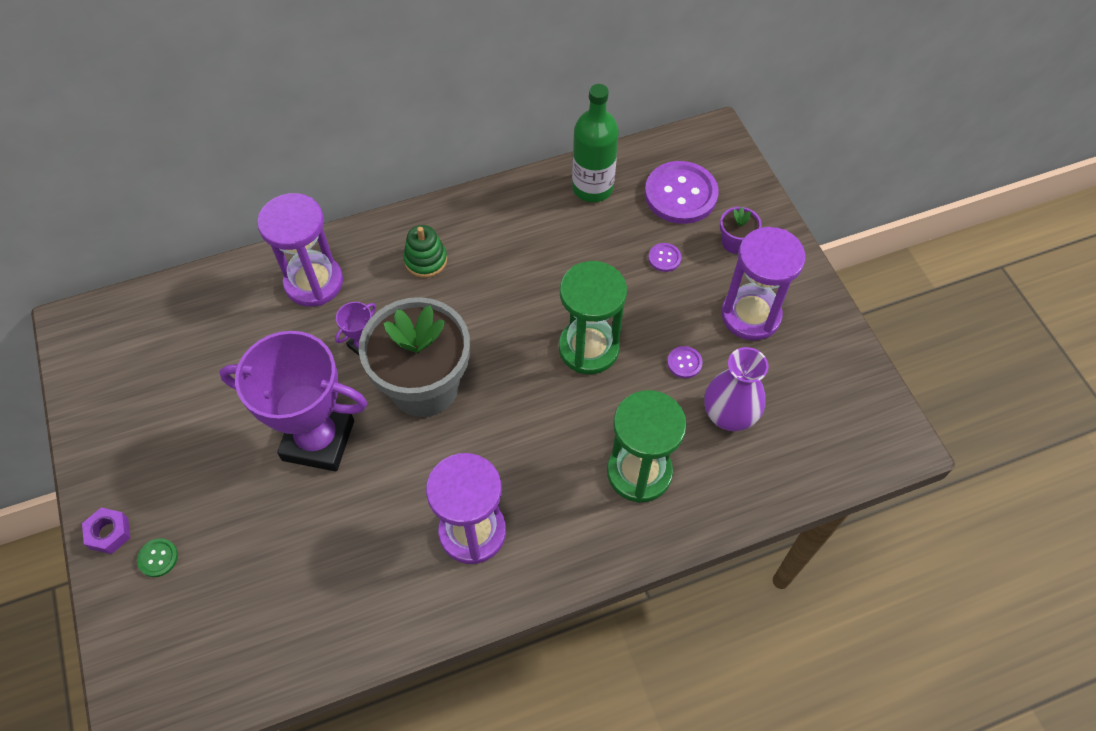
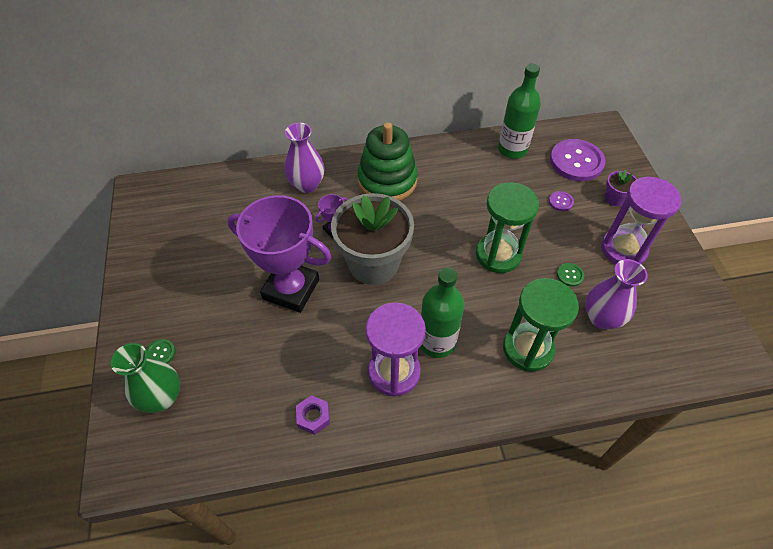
camera: 10 degrees right, 5 degrees down
purple nut [82,508,130,554] -> purple nut moved to [296,395,330,435]
purple hourglass [257,193,343,307] -> purple vase [284,123,324,193]
green stacking toy [403,225,447,278] -> green stacking toy [358,122,418,201], size x1.93
purple button [667,346,703,378] -> green button [557,263,584,287]
none -> green vase [111,343,180,413]
none -> green bottle [420,267,465,358]

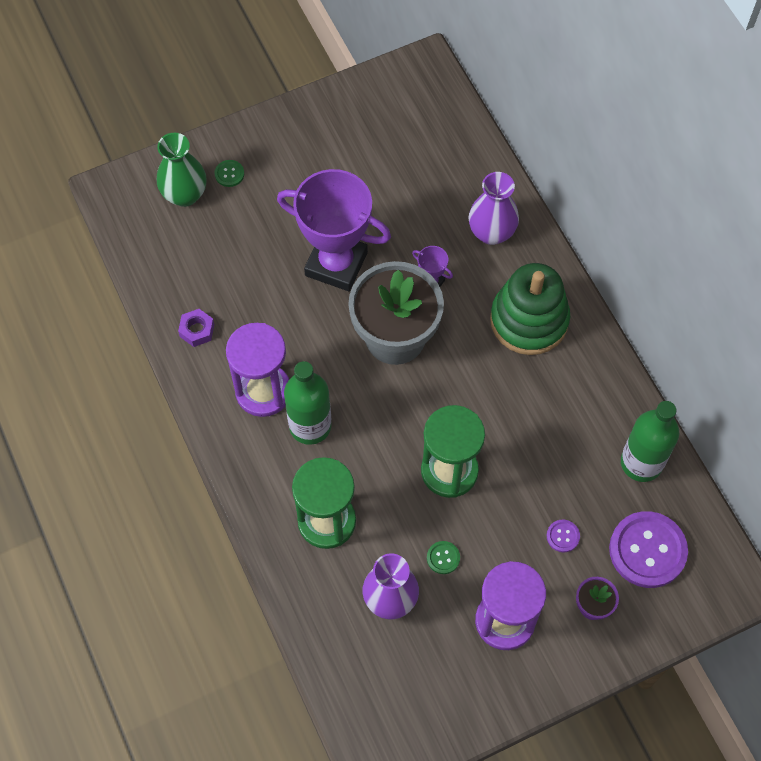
camera: 75 degrees right, 10 degrees up
purple trophy [227,195,332,313] -> purple trophy turned 75 degrees counterclockwise [277,169,391,291]

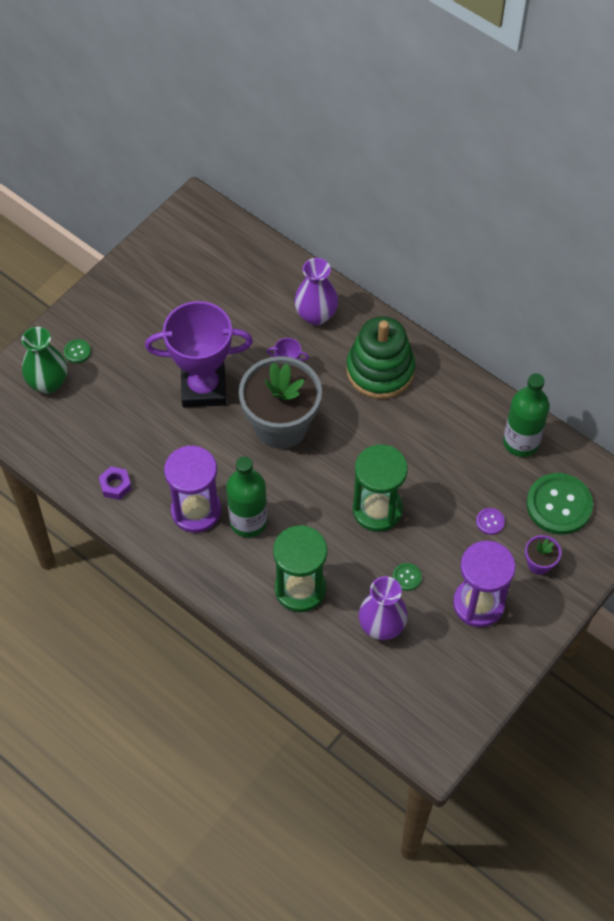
camera: 25 degrees left, 5 degrees down
purple button [609,511,688,588] -> green button [526,473,593,535]

